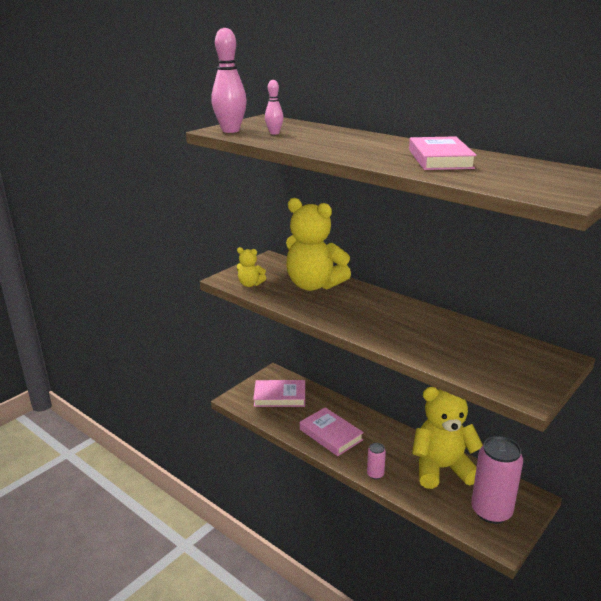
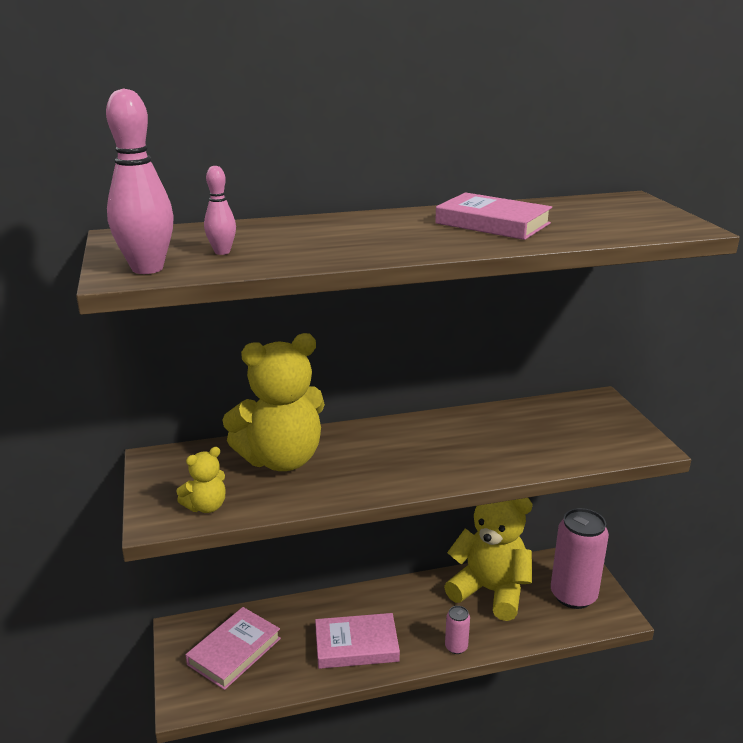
camera: 55 degrees left, 0 degrees up
yellow teddy bear [412,387,483,489] -> yellow teddy bear turned 90 degrees clockwise [444,498,532,621]

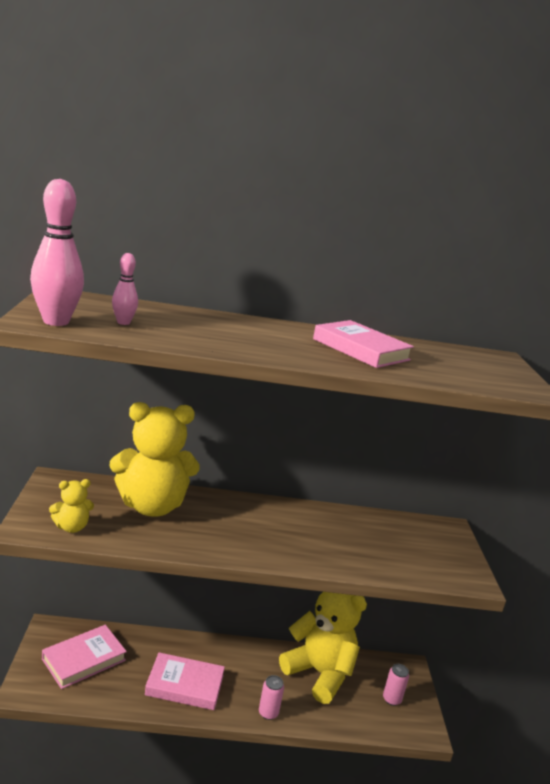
camera: 10 degrees right, 5 degrees down
pink can [551,508,609,609] -> pink can [383,664,409,706], size x0.46

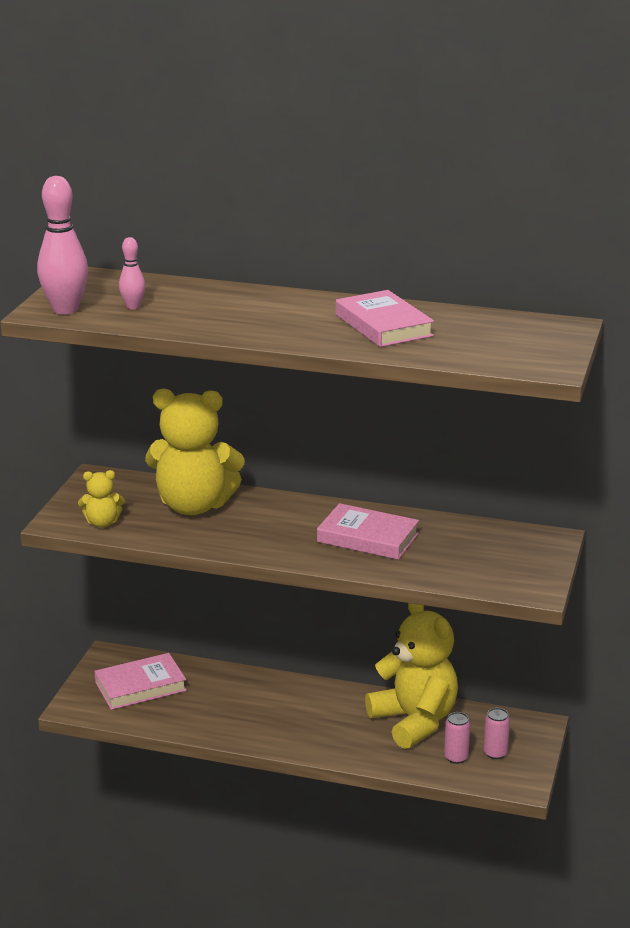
camera: 20 degrees right, 5 degrees up
pink book [145,652,225,710] -> pink book moved to [317,503,419,560]
pink can [259,675,284,720] -> pink can moved to [444,712,470,764]

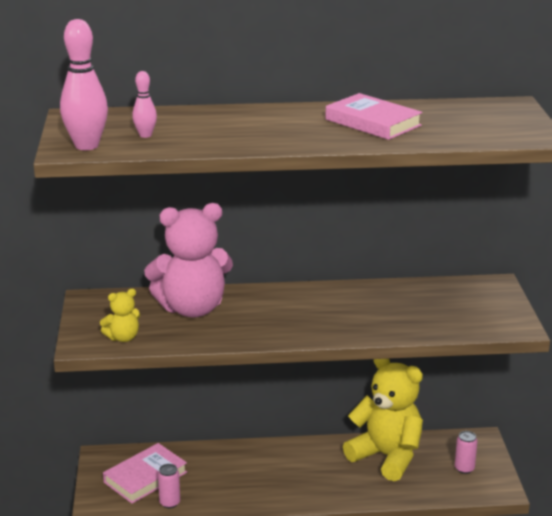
camera: 20 degrees left, 0 degrees up
yellow teddy bear [145,388,245,515] -> pink teddy bear [144,203,233,318]
pink book [317,503,419,560] -> none
pink can [444,712,470,764] -> pink can moved to [158,464,180,508]

